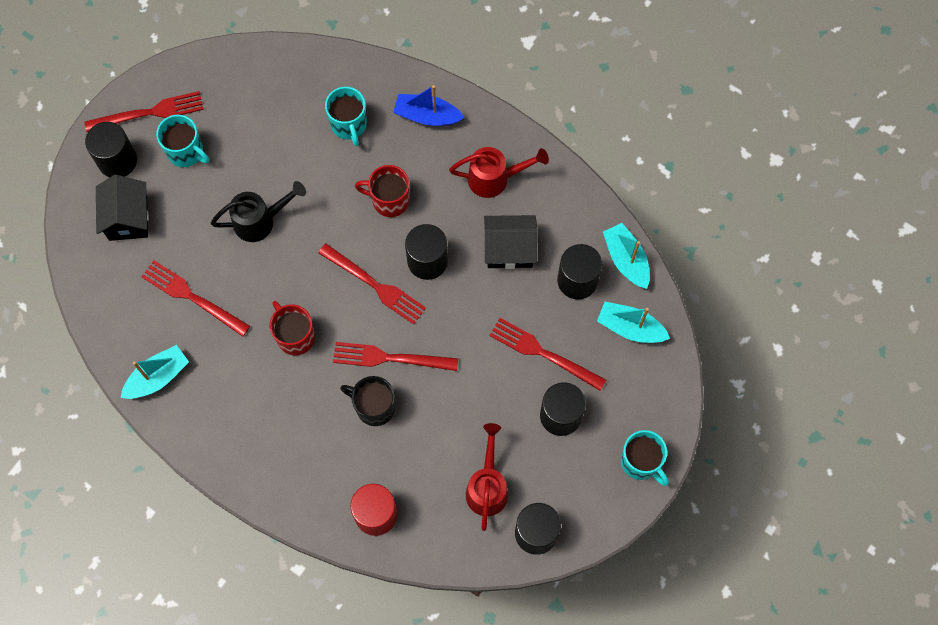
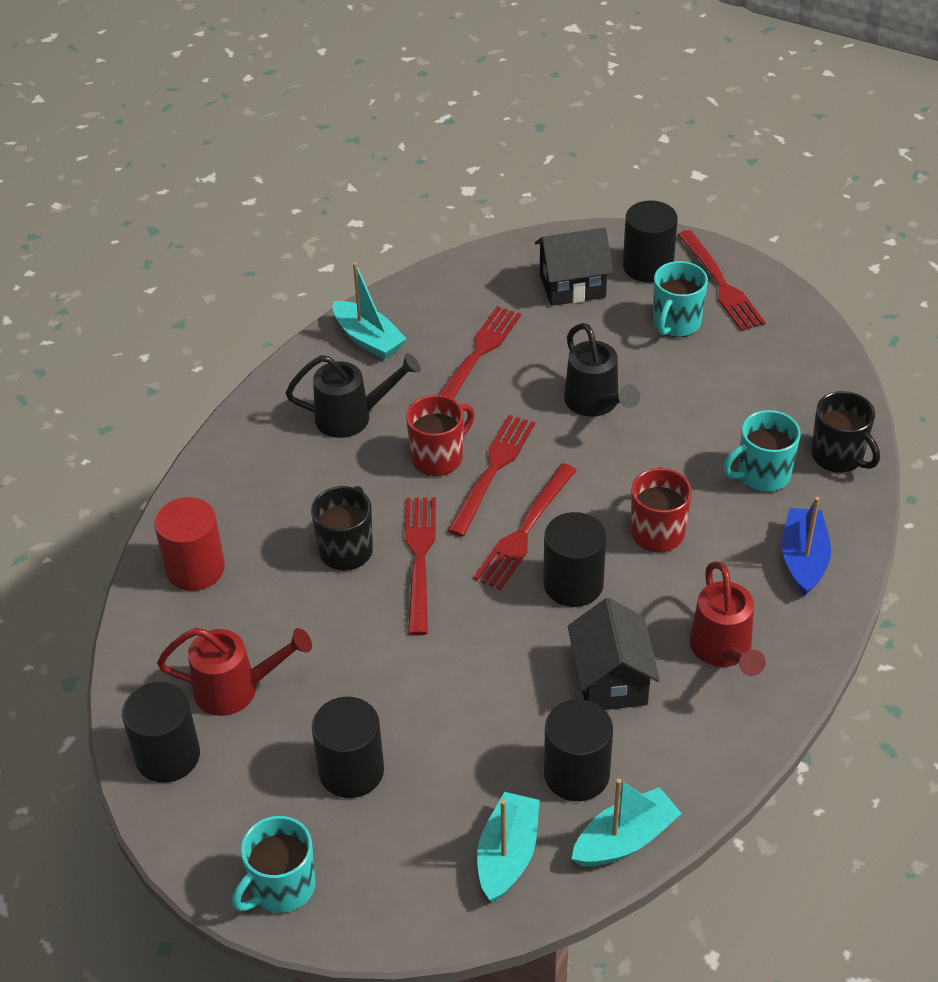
camera: 85 degrees right, 25 degrees down
red fork [489,318,606,391] -> red fork moved to [447,415,535,537]
none -> black watering can [286,353,421,438]
none -> black mug [811,391,880,473]

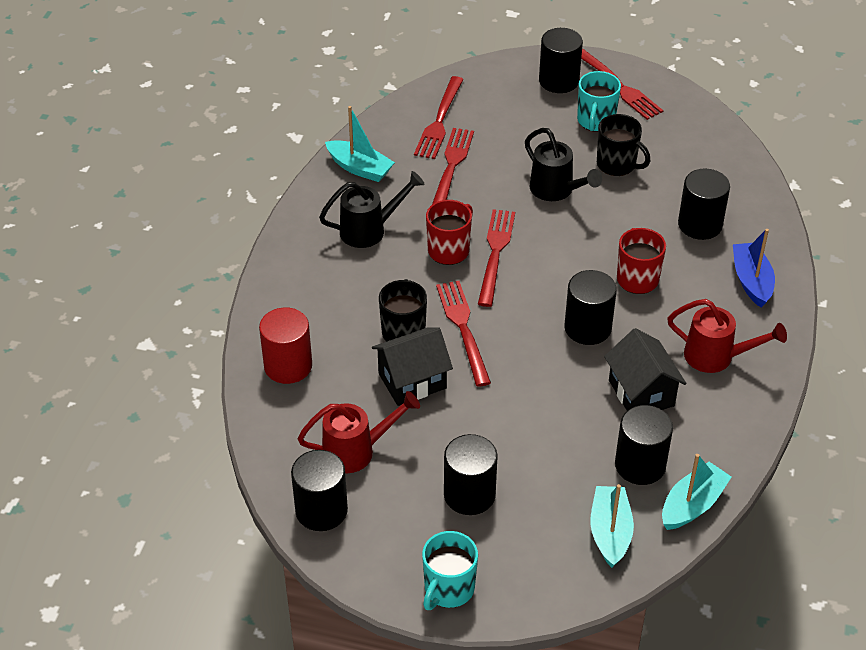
camera: 15 degrees left, 0 degrees up
red fork [473,463,577,590] -> red fork moved to [414,76,464,159]
black house [535,227,613,306] -> black house moved to [372,327,453,406]
red watering can [689,561,765,676] -> red watering can turned 45 degrees counterclockwise [667,299,787,373]
turquoise mug [723,410,801,492] -> black cylinder [678,169,730,240]
black mug [811,391,880,473] -> black mug moved to [597,114,650,176]

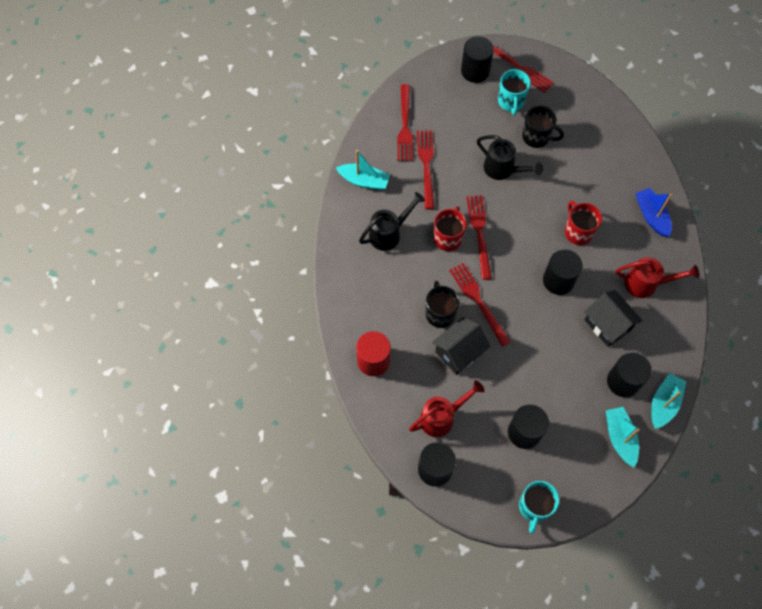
camera: 15 degrees left, 20 degrees up
black cylinder [678,169,730,240] -> none

